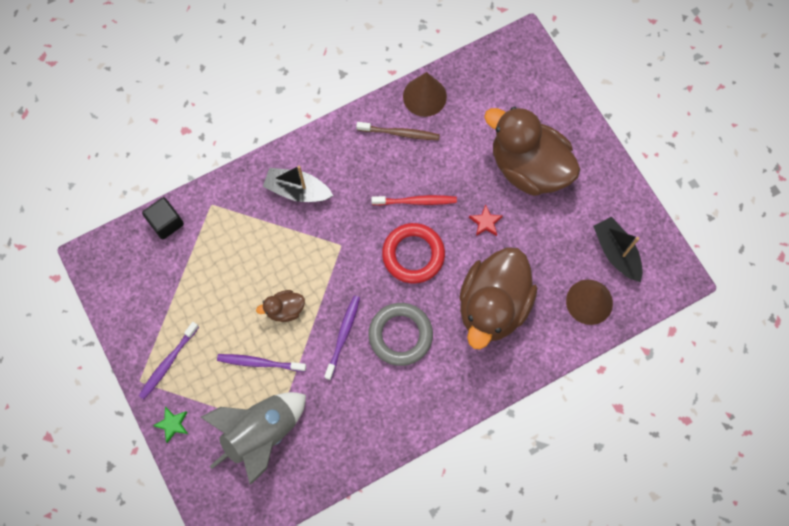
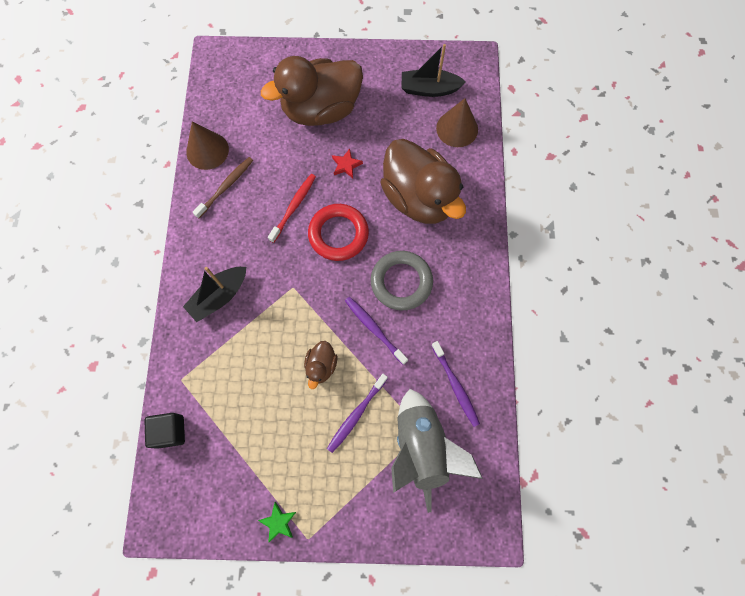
camera: 60 degrees left, 0 degrees up
purple toothbrush [139,322,199,399] -> purple toothbrush moved to [431,341,480,427]
green star [153,407,188,443] -> green star moved to [258,502,296,543]

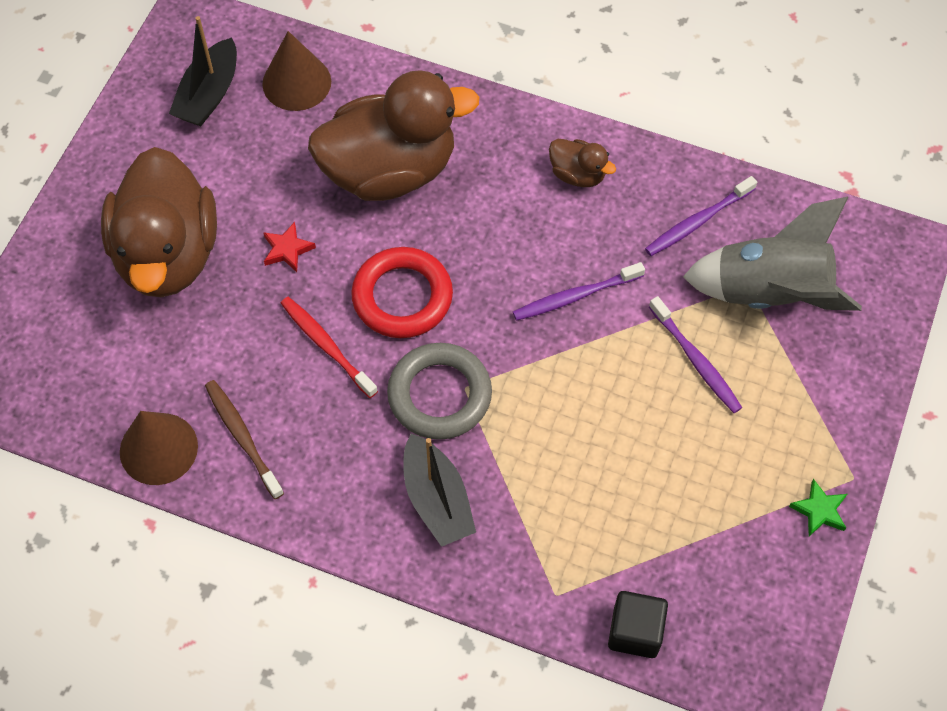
camera: 70 degrees left, 10 degrees down
brown duck [304,341,337,389] -> brown duck moved to [549,139,616,187]
grey ring [371,251,433,310] -> grey ring moved to [387,343,492,440]
purple toothbrush [431,341,480,427] -> purple toothbrush turned 150 degrees clockwise [645,176,757,256]

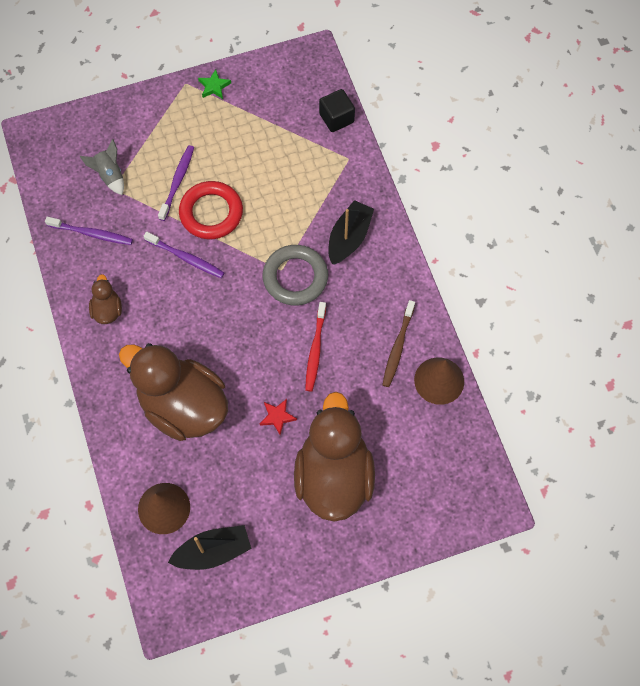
camera: 130 degrees left, 5 degrees up
brown duck [101,147,217,297] -> brown duck turned 45 degrees counterclockwise [294,392,375,521]
red ring [351,247,453,338] -> red ring moved to [179,181,243,239]
grey rocket [683,197,862,311] -> grey rocket [79,139,124,195], size x0.50

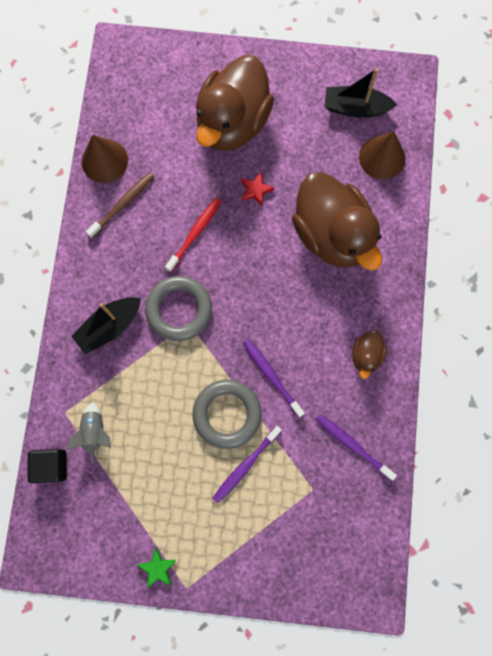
camera: 155 degrees left, 10 degrees up
grey rocket [79,139,124,195] -> grey rocket moved to [67,402,111,463]
red ring [179,181,243,239] -> grey ring [193,380,262,449]

